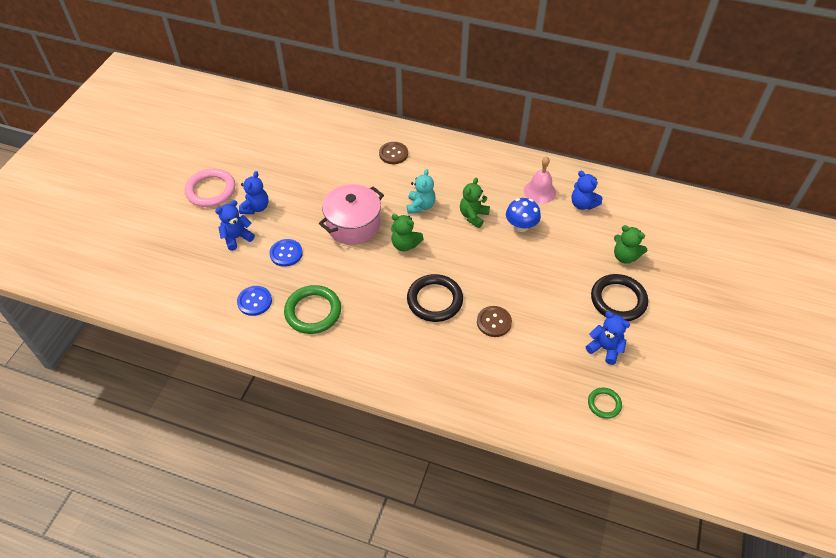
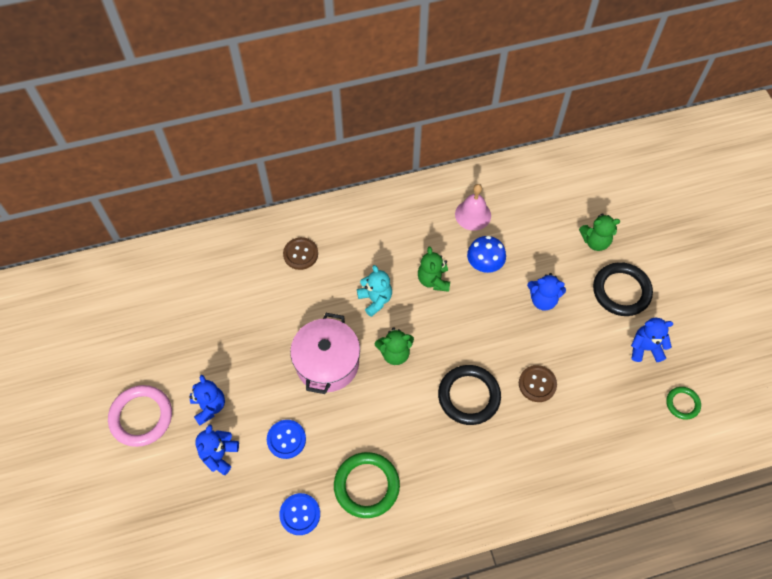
camera: 35 degrees left, 10 degrees up
blue teddy bear [571,171,602,210] -> blue teddy bear moved to [527,273,566,310]

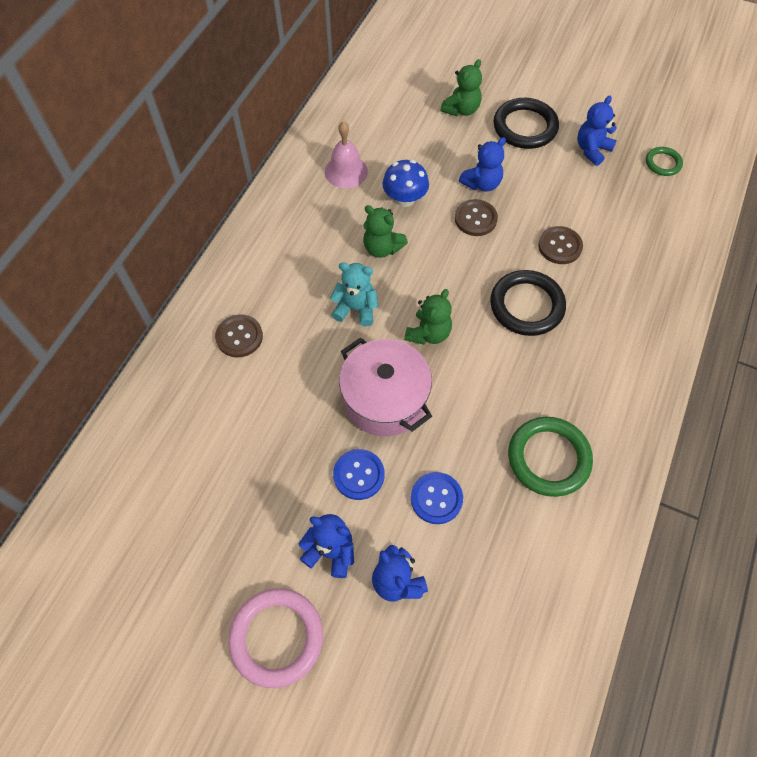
camera: 50 degrees left, 0 degrees up
blue button [279,493,320,535] -> blue button moved to [333,449,385,500]
none -> brown button [455,199,498,236]

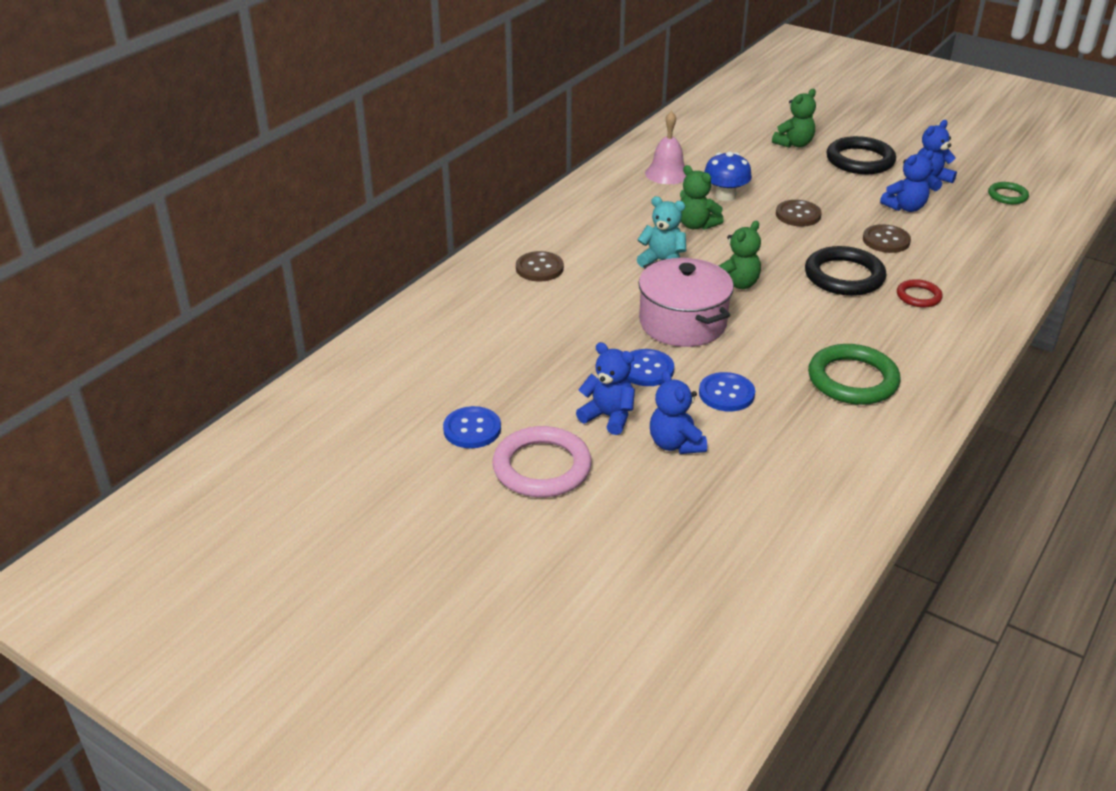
camera: 10 degrees right, 25 degrees down
blue teddy bear [459,137,506,192] -> blue teddy bear moved to [880,150,934,212]
none -> blue button [443,406,501,448]
none -> red ring [897,279,943,307]

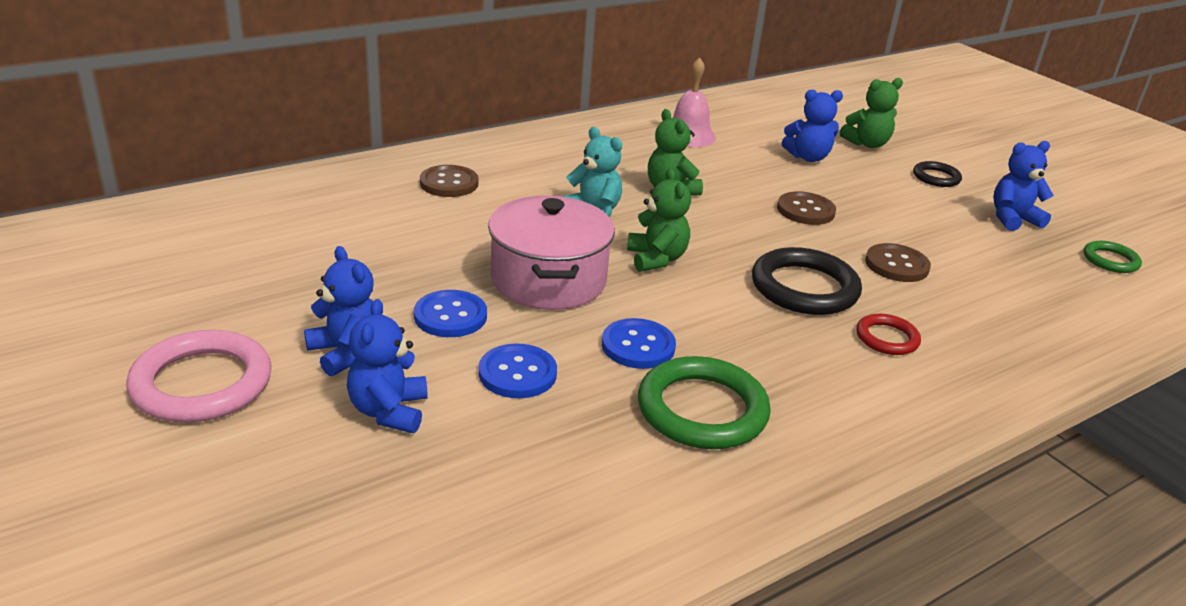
camera: 20 degrees right, 5 degrees down
blue button [443,406,501,448] -> blue button moved to [602,318,676,369]
blue mushroom [704,151,752,201] -> none
green teddy bear [719,221,761,289] -> green teddy bear turned 75 degrees counterclockwise [627,168,691,272]
black ring [826,136,896,174] -> black ring [913,161,962,187], size x0.54
blue teddy bear [880,150,934,212] -> blue teddy bear moved to [782,89,843,162]

